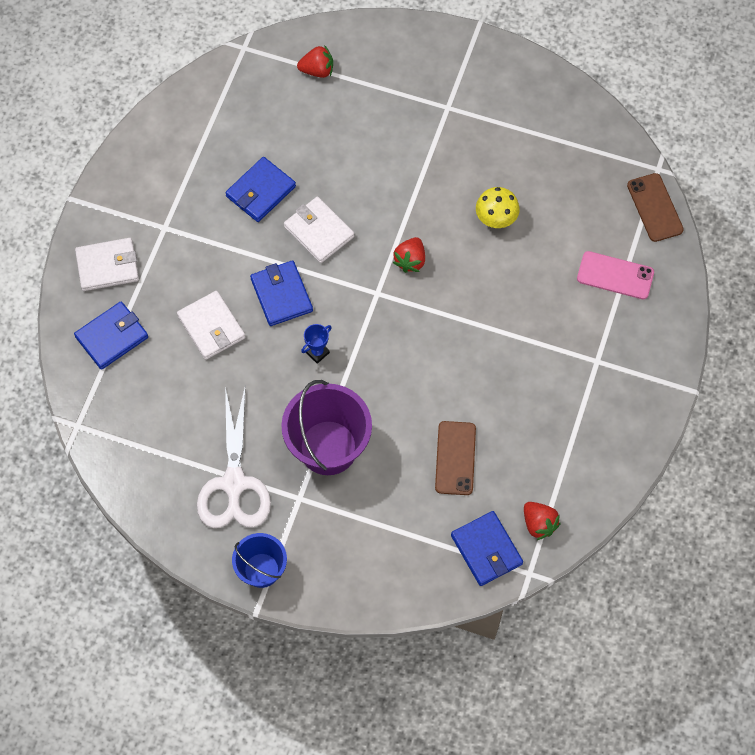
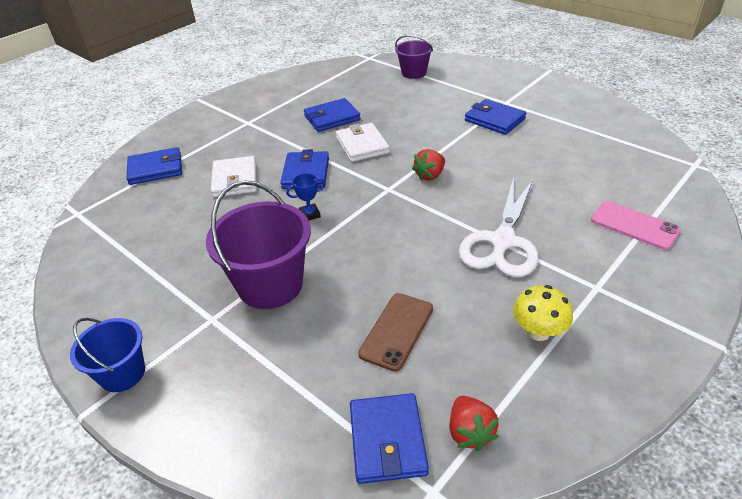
camera: 25 degrees right, 25 degrees down
white wallet [75,238,139,291] -> none
white scissors [197,387,271,528] -> white scissors moved to [459,178,539,277]
red strawberry [297,45,333,78] -> purple bucket [395,35,433,79]
yellow mushroom [476,187,520,228] -> yellow mushroom moved to [513,285,573,341]
brown phone [627,173,684,242] -> none
none -> blue wallet [465,99,526,135]

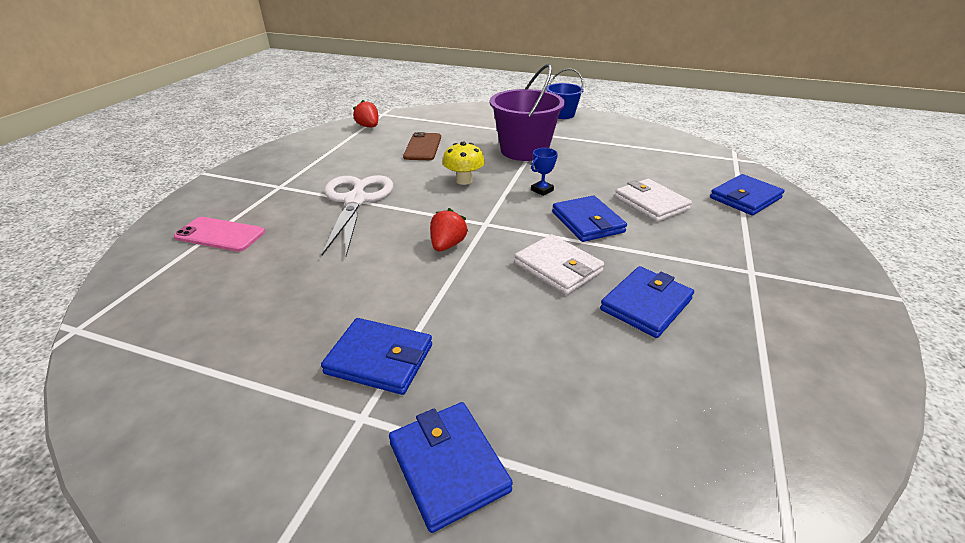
camera: 155 degrees right, 5 degrees down
blue wallet [350,393,429,484] -> blue wallet moved to [389,402,513,533]
purple bucket [395,35,433,79] -> none
yellow mushroom [513,285,573,341] -> yellow mushroom moved to [442,142,485,185]

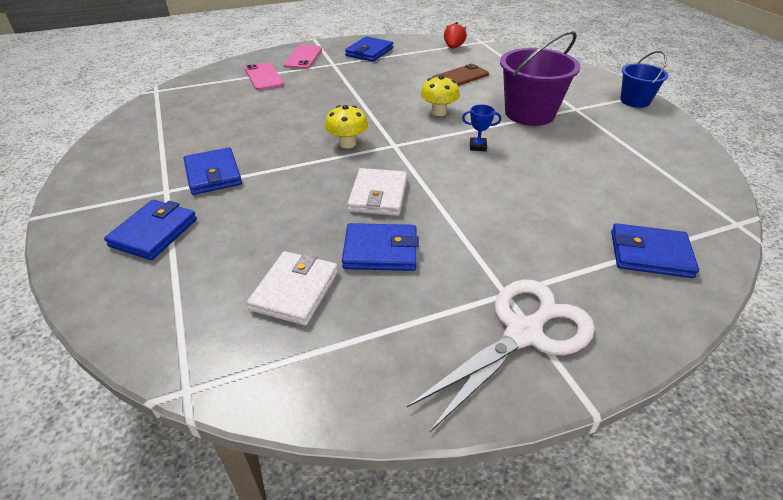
camera: 50 degrees right, 5 degrees up
white scissors [321,175,393,256] -> white scissors moved to [407,279,595,432]
red strawberry [430,208,468,251] -> yellow mushroom [325,105,368,149]
blue wallet [552,195,627,242] -> blue wallet moved to [345,36,393,62]
white wallet [615,179,692,222] -> white wallet moved to [247,251,338,326]
none -> pink phone [283,45,322,69]

